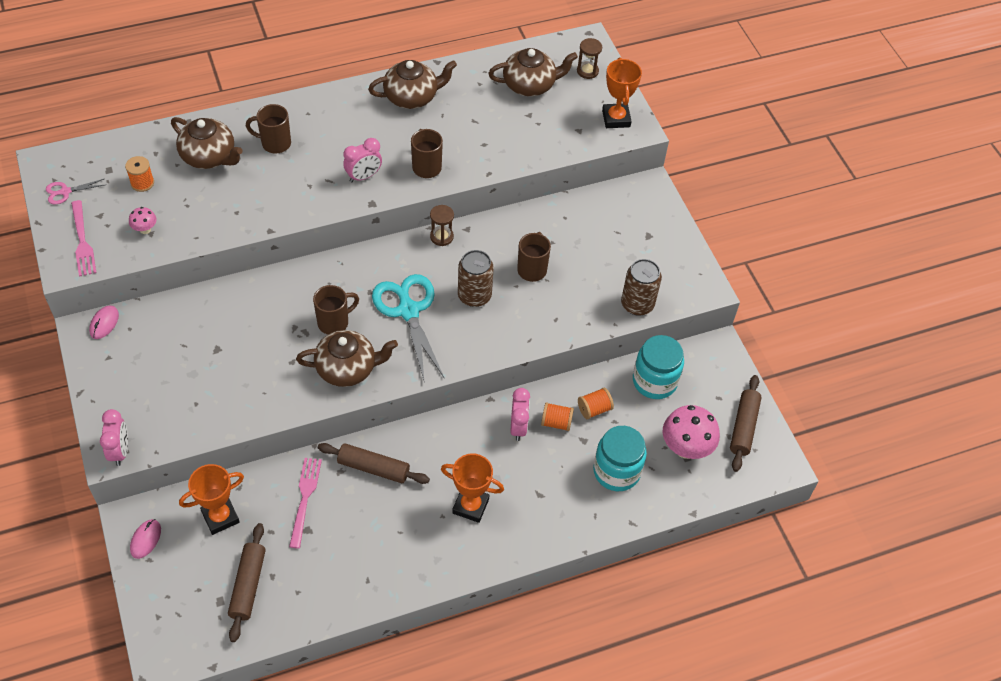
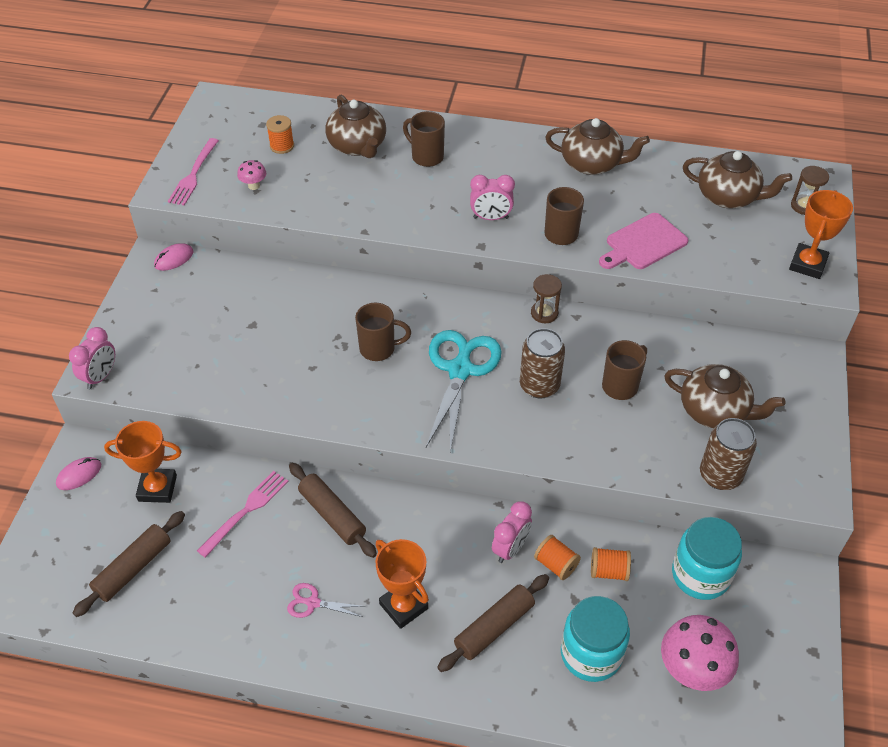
camera: 35 degrees right, 5 degrees down
pink scissors [46,179,104,204] -> pink scissors moved to [287,583,366,618]
brown teapot [296,330,398,387] -> brown teapot moved to [664,364,785,428]
brown rolling pin [730,375,762,472] -> brown rolling pin moved to [437,574,549,672]
none -> pink cutting board [599,213,688,269]

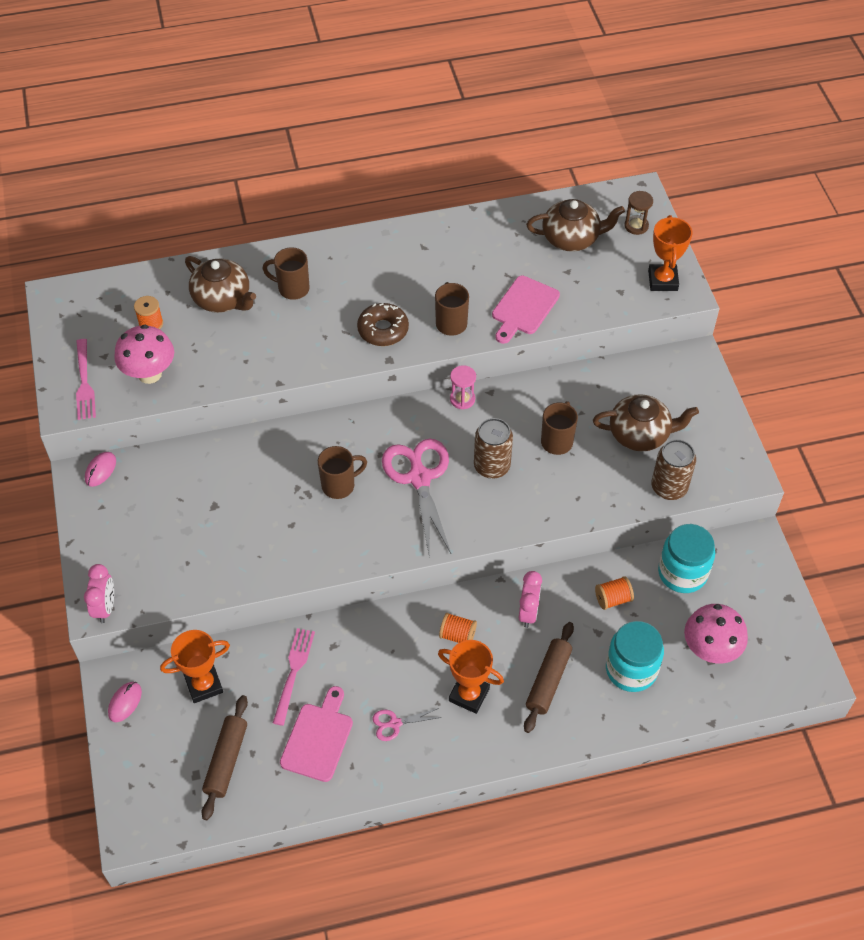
camera: 25 degrees left, 5 degrees up
pink mushroom [237,160,266,190] -> pink mushroom [114,325,174,384], size x2.05
brown rolling pin [289,463,377,558] -> none
turquoise scissors [426,330,502,452] -> pink scissors [382,439,451,553]
pink clock [470,175,515,220] -> brown donut [357,303,409,346]
brown hourglass [531,274,562,323] -> pink hourglass [450,365,476,409]
orange spool [534,535,581,580] -> orange spool moved to [439,613,477,643]
brown teapot [545,118,650,175] -> none
none -> pink cutting board [280,686,353,782]

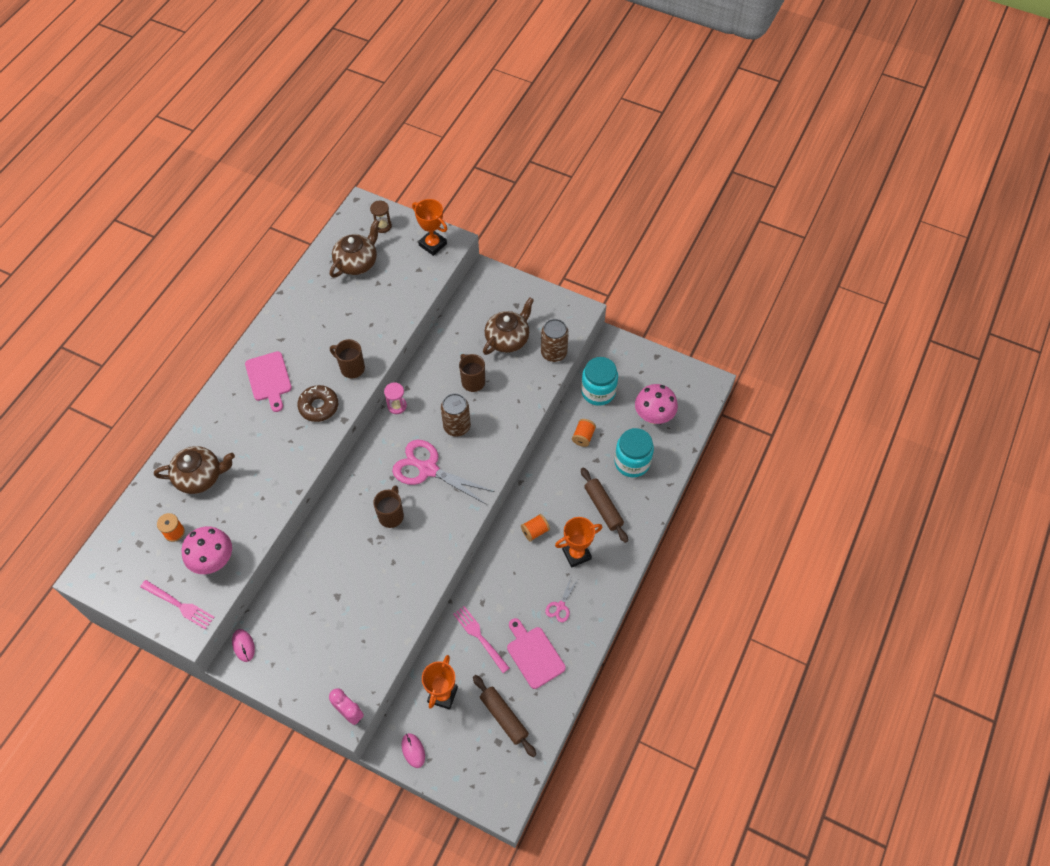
camera: 50 degrees left, 5 degrees up
brown mug [262,247,310,300] -> none
pink cutting board [492,276,560,344] -> pink cutting board moved to [245,351,292,412]
pink clock [519,571,542,628] -> none

